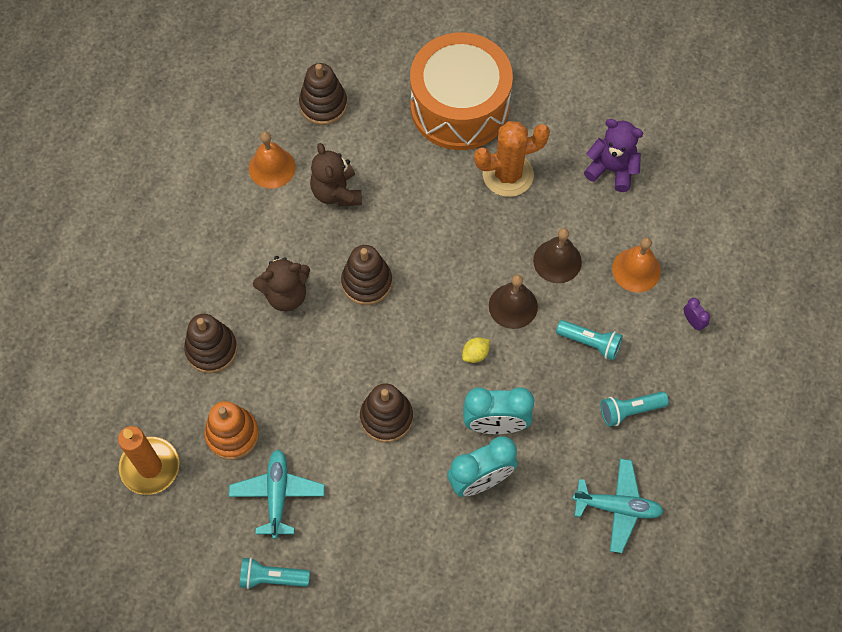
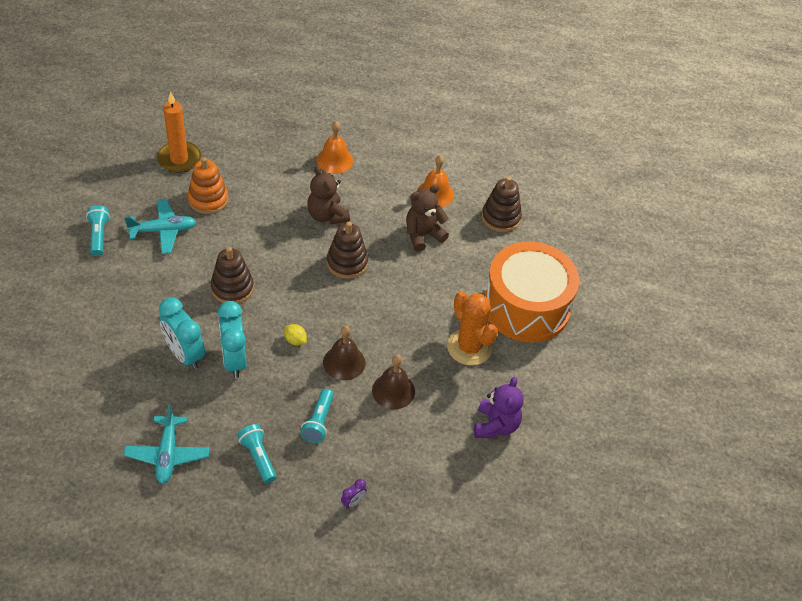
camera: 75 degrees right, 15 degrees down
brown stacking toy [184,314,237,373] -> none
orange bell [612,237,661,292] -> orange bell moved to [317,121,353,174]

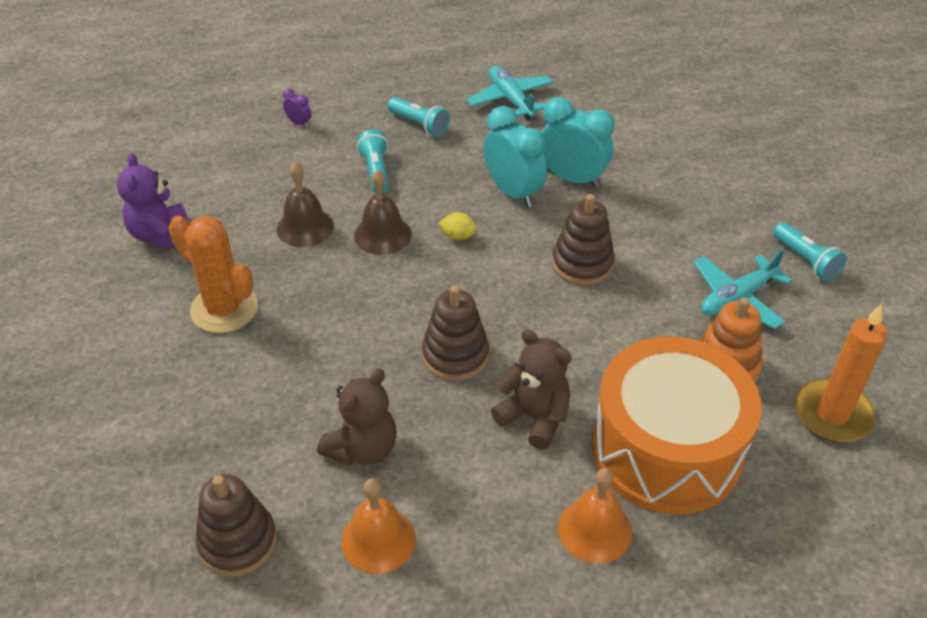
camera: 160 degrees right, 5 degrees down
purple clock [341,479,367,509] -> purple clock turned 105 degrees clockwise [283,88,311,128]
orange drum [485,241,579,342] -> orange drum moved to [592,336,762,514]

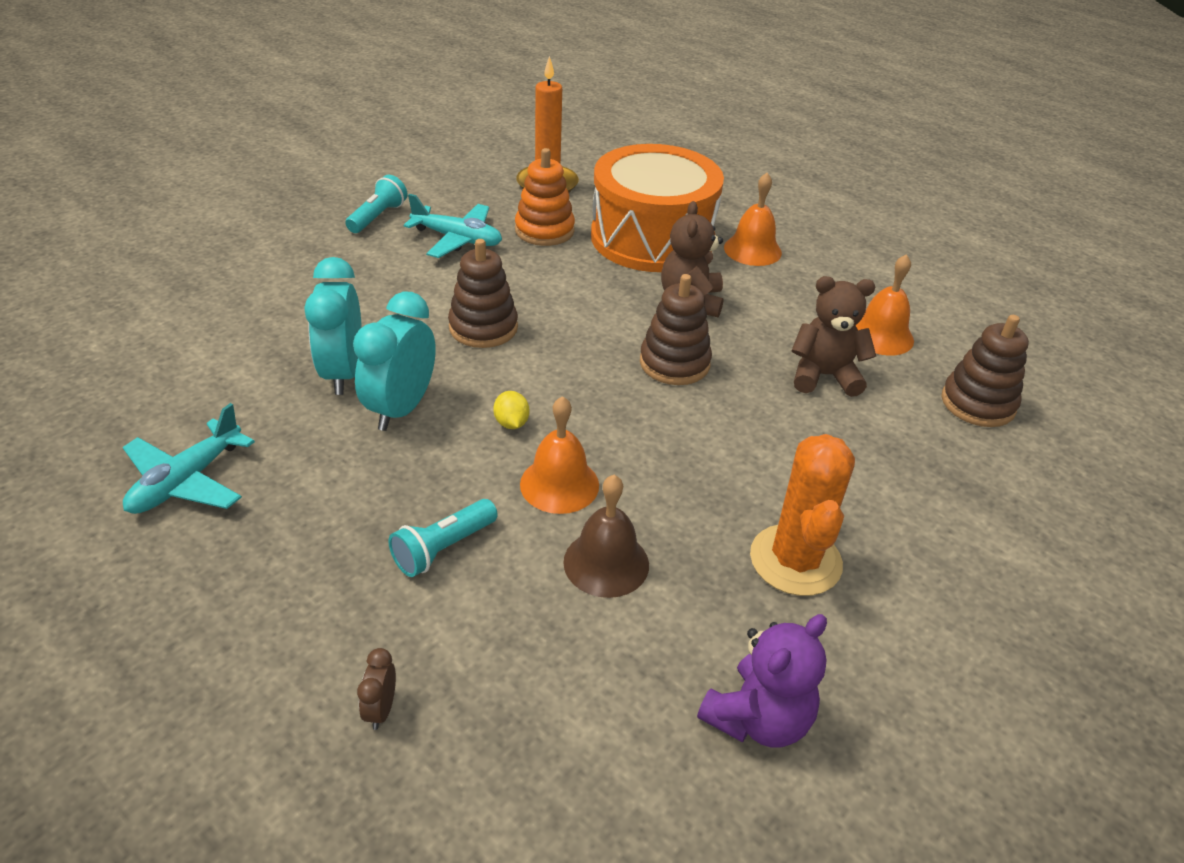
camera: 125 degrees left, 5 degrees down
purple clock [283,88,311,128] -> brown clock [357,648,396,730]
brown bell [354,170,412,255] -> orange bell [520,396,599,514]
turquoise flashlight [388,97,450,137] -> none

